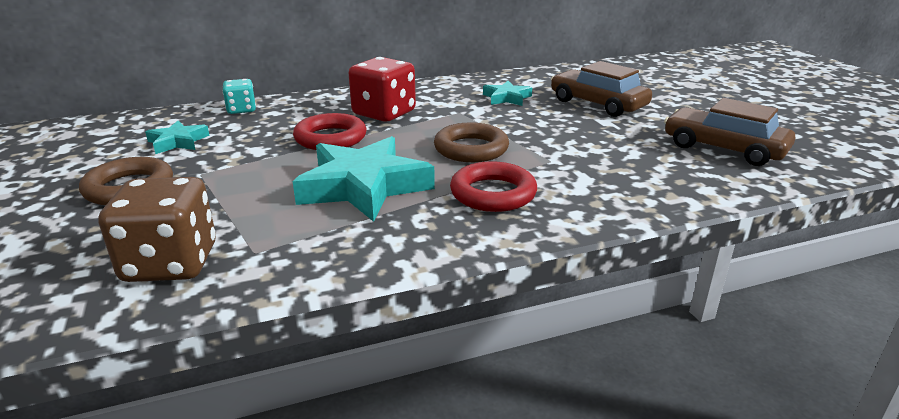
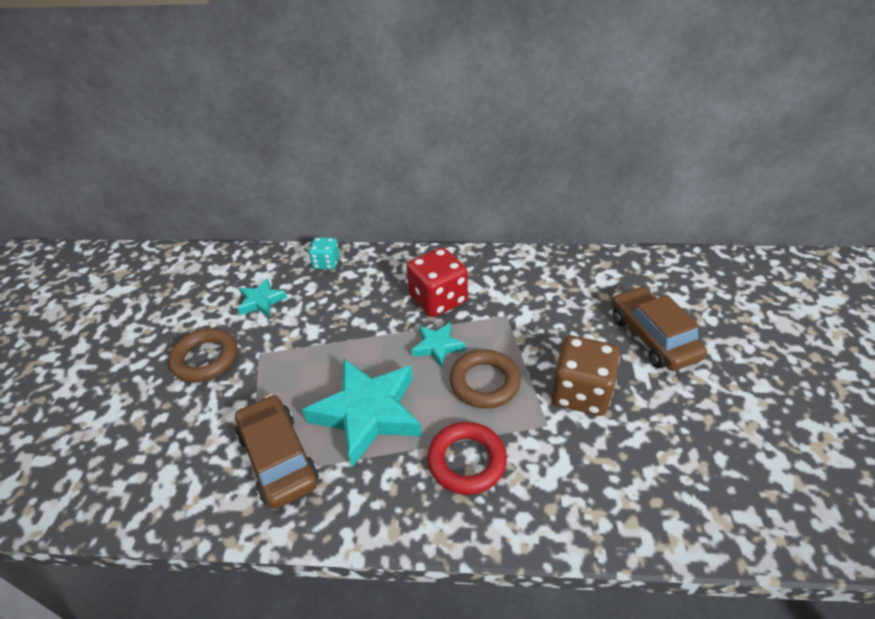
camera: 25 degrees right, 15 degrees up
brown dice [99,177,216,282] -> brown dice moved to [551,336,620,416]
red ring [293,113,366,150] -> none
turquoise star [483,81,532,106] -> turquoise star moved to [412,322,465,368]
brown car [664,98,795,166] -> brown car moved to [235,394,319,509]

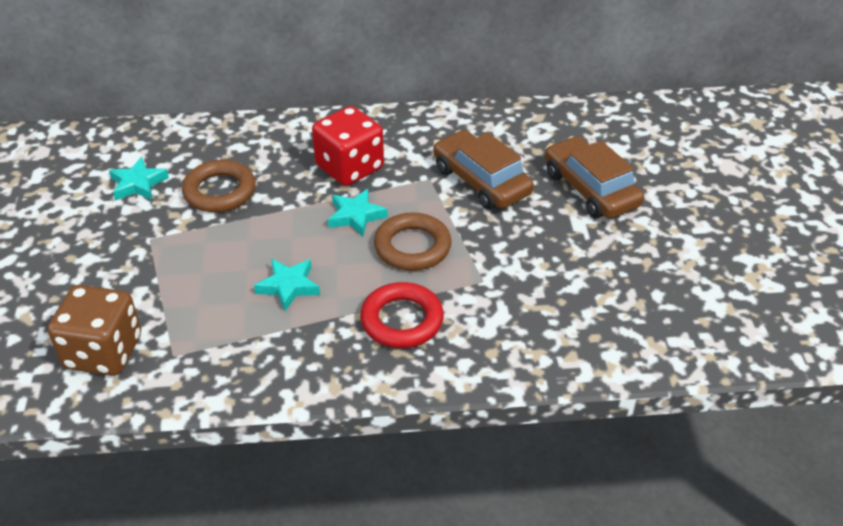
camera: 10 degrees left, 0 degrees up
brown ring [168,328,238,382] -> brown ring moved to [182,160,256,212]
brown car [235,394,319,509] -> brown car moved to [433,130,534,209]
turquoise star [302,359,422,467] -> turquoise star [254,259,320,311], size x0.50
turquoise dice [309,237,340,270] -> none
brown dice [551,336,620,416] -> brown dice moved to [48,285,141,376]

